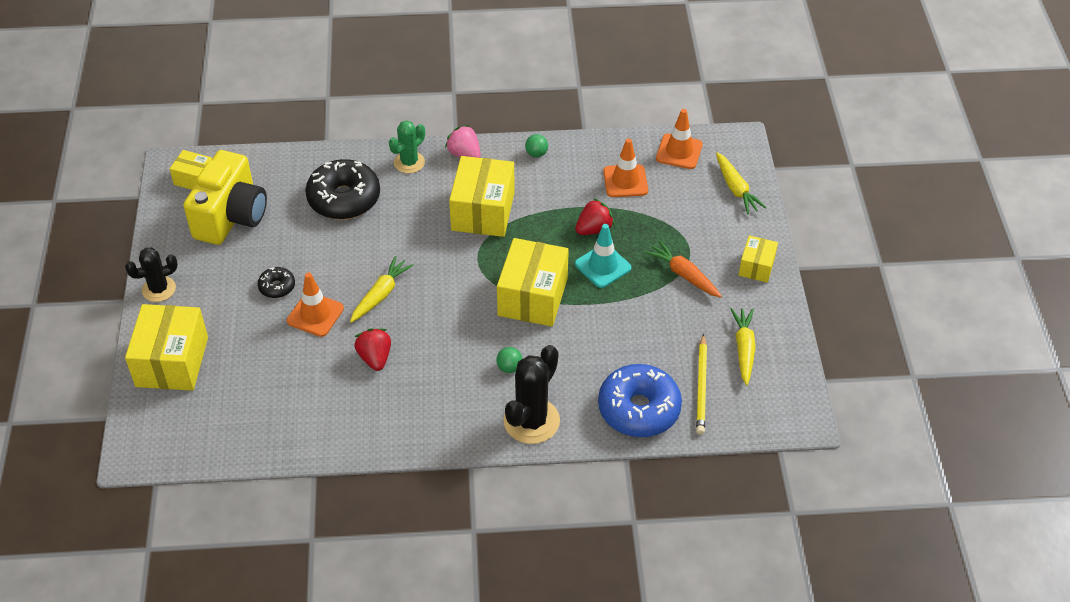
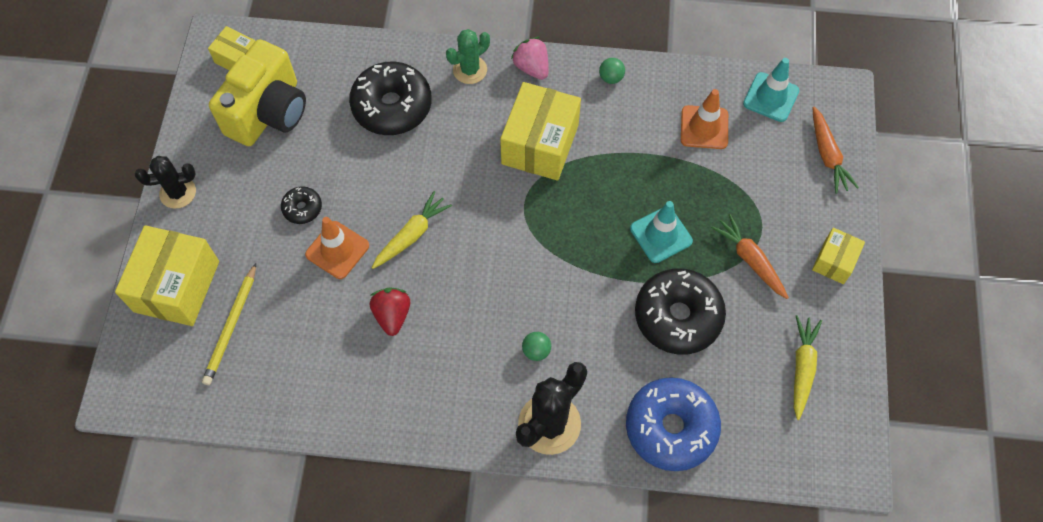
camera: 10 degrees right, 15 degrees up
yellow box [497,238,569,326] -> none
red strawberry [575,198,615,235] -> none
orange traffic cone [656,109,703,169] -> turquoise traffic cone [743,58,799,122]
yellow pencil [696,334,707,435] -> yellow pencil moved to [202,263,256,385]
yellow carrot [716,152,767,214] -> orange carrot [812,107,859,194]
none -> black donut [635,268,726,355]

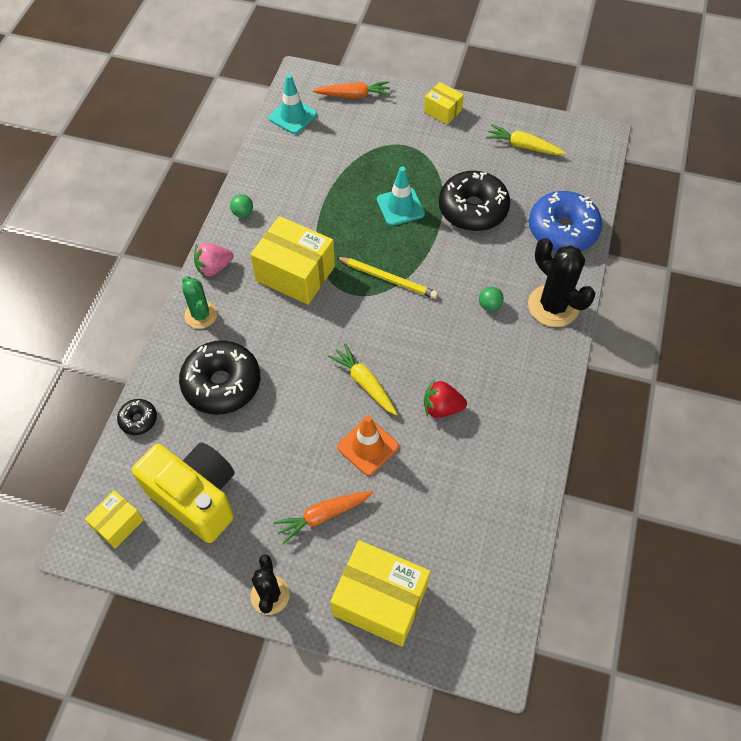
camera: 80 degrees left, 5 degrees down
yellow pencil [202,263,256,385] -> yellow pencil moved to [336,257,438,299]
black donut [281,186,322,224] -> black donut moved to [117,399,157,435]
orange traffic cone [681,89,728,149] -> none
orange carrot [711,214,789,299] -> orange carrot moved to [273,491,374,545]

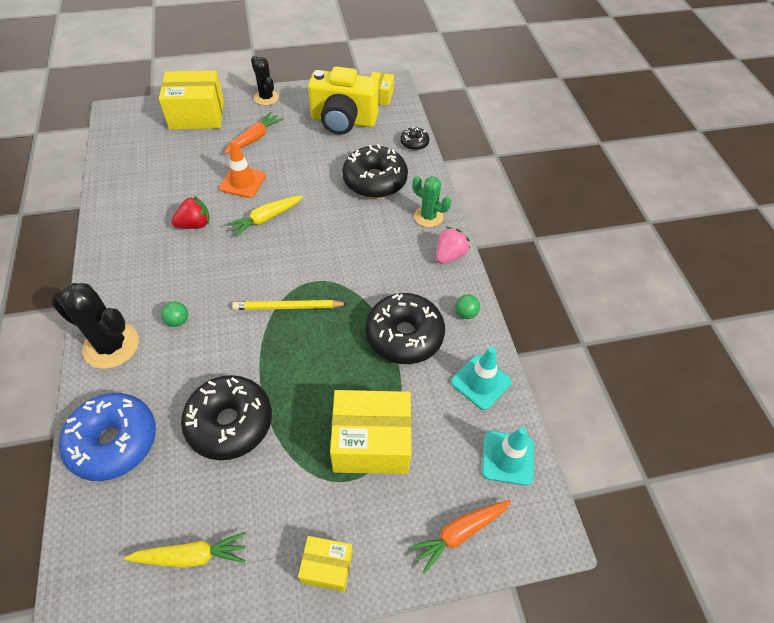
camera: 150 degrees right, 5 degrees down
yellow box [250,216,335,305] -> yellow box moved to [330,390,412,474]
yellow carrot [328,343,397,415] -> yellow carrot turned 120 degrees clockwise [226,195,303,237]
turquoise traffic cone [377,167,425,226] -> turquoise traffic cone moved to [451,347,512,410]
none -> black donut [366,293,445,364]

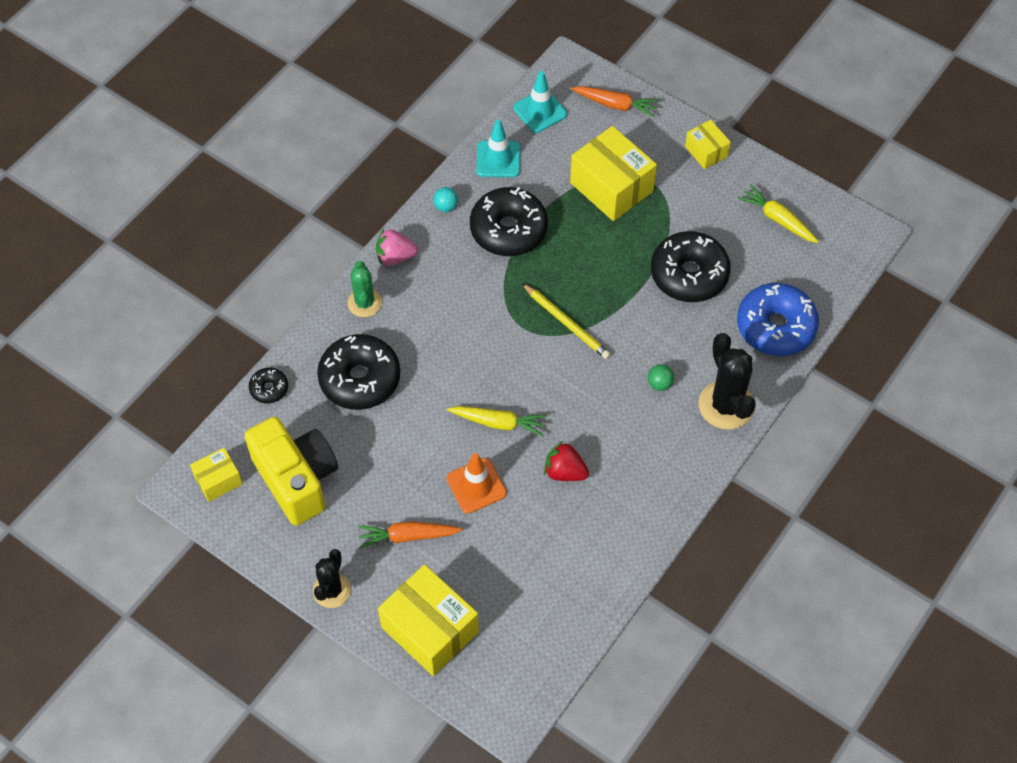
camera: 130 degrees left, 5 degrees up
green ball [455,294,480,319] -> turquoise ball [433,187,458,212]

